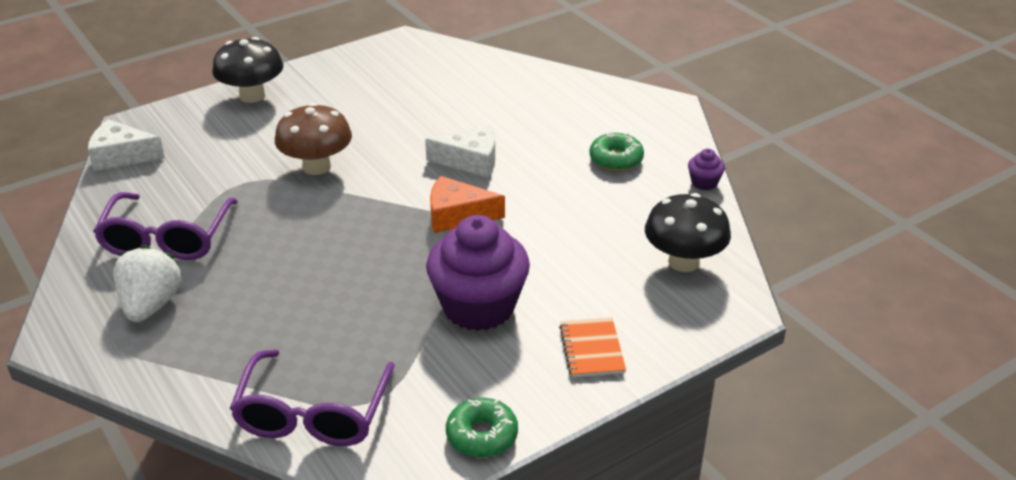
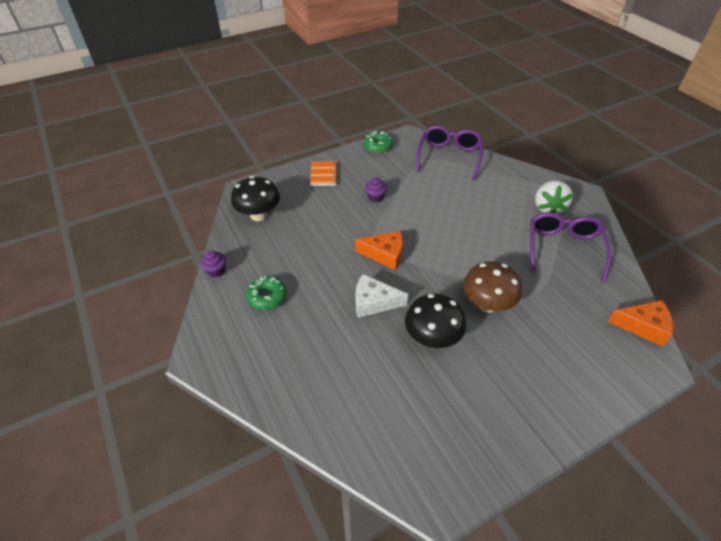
camera: 175 degrees left, 10 degrees up
white cheese [88,119,165,171] -> orange cheese [607,300,673,347]
black mushroom [212,37,283,103] -> black mushroom moved to [405,294,466,348]
purple cupcake [426,215,530,331] -> purple cupcake [365,178,387,202], size x0.41

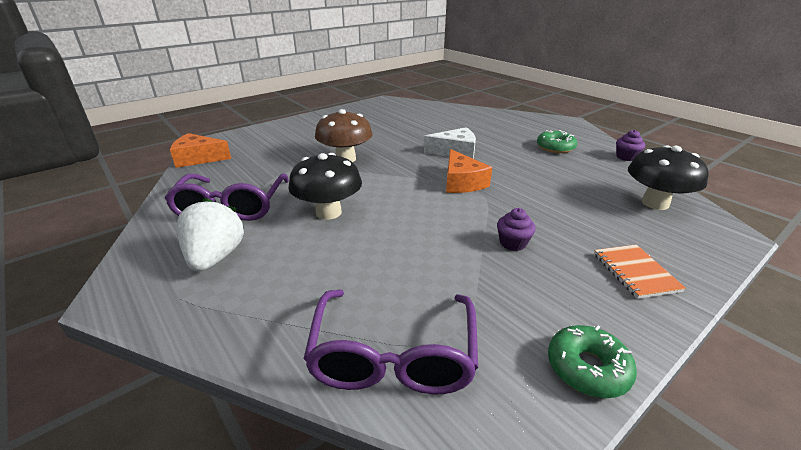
camera: 170 degrees right, 15 degrees down
orange cheese [355,231,403,270] -> orange cheese turned 105 degrees counterclockwise [446,149,492,193]
black mushroom [405,294,466,348] -> black mushroom moved to [289,153,362,220]

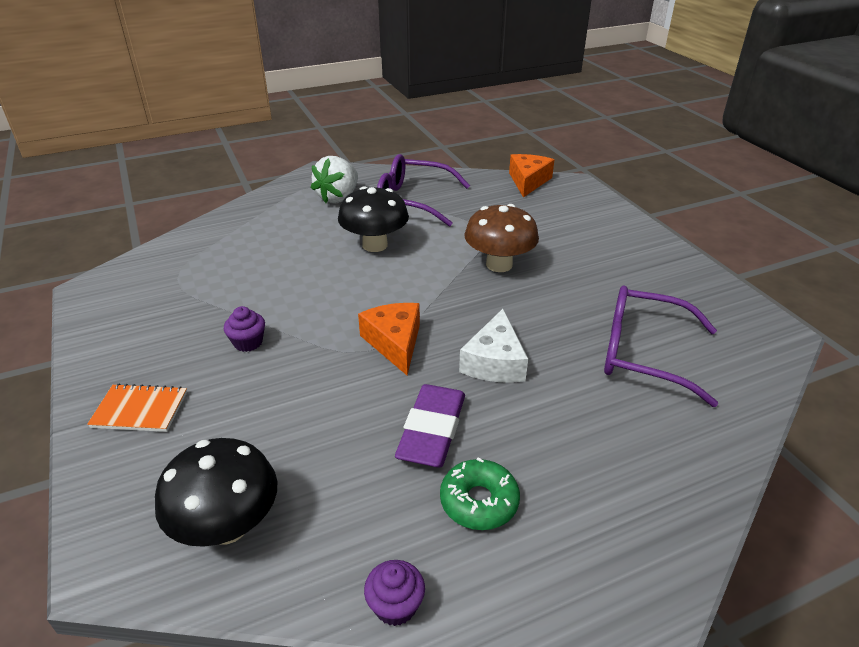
camera: 105 degrees right, 5 degrees up
white strawberry [177,198,244,272] -> white strawberry turned 105 degrees clockwise [311,156,358,203]
purple glasses [303,290,478,395] -> purple glasses moved to [604,285,718,407]
orange cheese [446,149,492,193] -> orange cheese turned 75 degrees clockwise [358,303,420,375]
green donut [548,325,637,398] -> none
none -> purple eraser [395,384,465,468]

